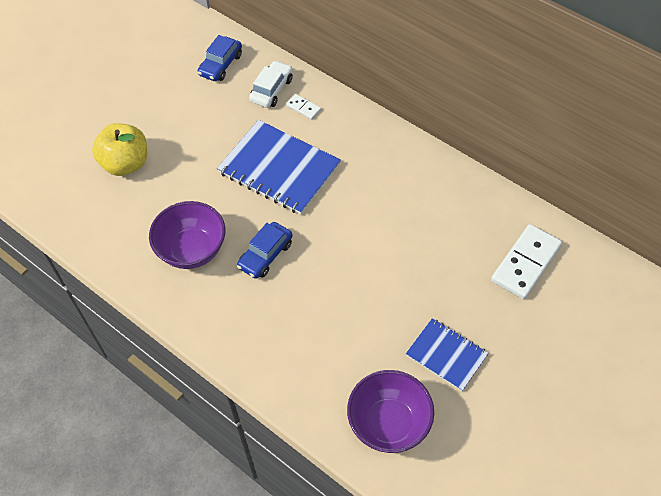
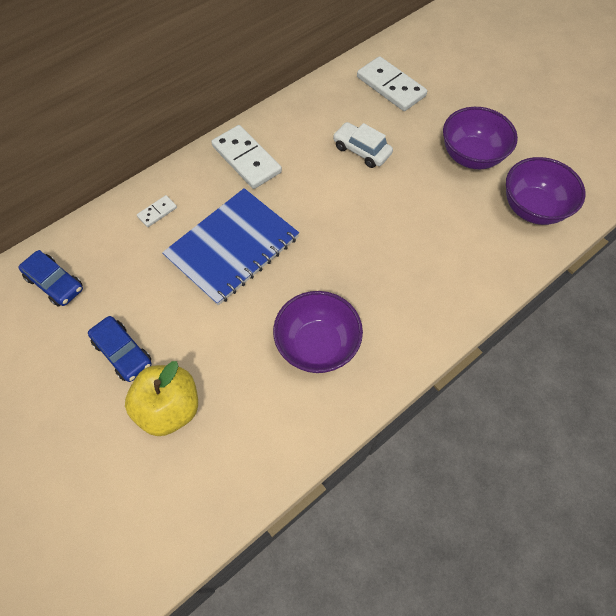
camera: 80 degrees left, 5 degrees up
blue car [237,222,293,279] -> blue car moved to [88,316,152,382]
white car [249,60,293,108] -> white car moved to [333,122,393,168]
blue notebook [406,318,489,391] -> purple bowl [443,107,518,169]
none -> white domino [211,125,282,189]

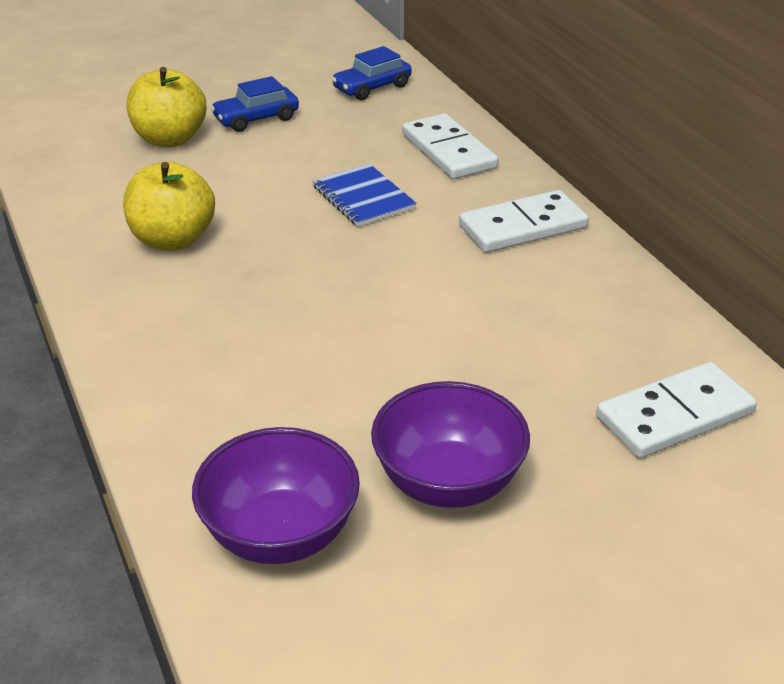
camera: 105 degrees right, 25 degrees down
white domino [137,195,177,227] -> white domino [402,113,498,179], size x2.08
blue notebook [162,188,299,306] -> blue notebook [313,164,417,227], size x0.58
purple bowl [273,291,363,373] -> yellow apple [123,162,215,250]
white car [333,122,393,168] -> none

